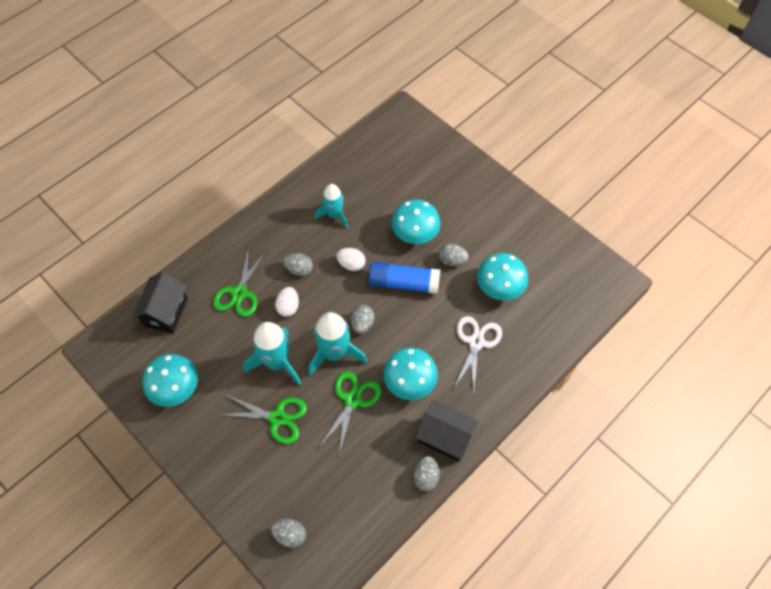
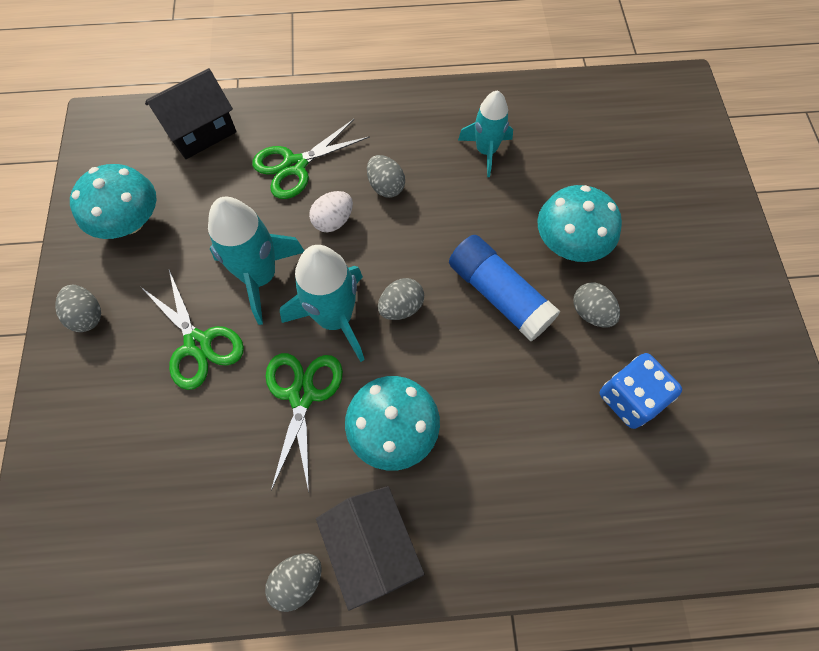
camera: 40 degrees right, 5 degrees up
grey egg [271,519,306,548] -> grey egg moved to [55,285,101,332]
green scissors [319,371,381,454] -> green scissors turned 60 degrees counterclockwise [266,353,343,492]
white egg [336,248,366,271] -> none
white scissors [454,316,502,392] -> none
turquoise mushroom [477,253,528,301] -> blue dice [600,353,682,429]

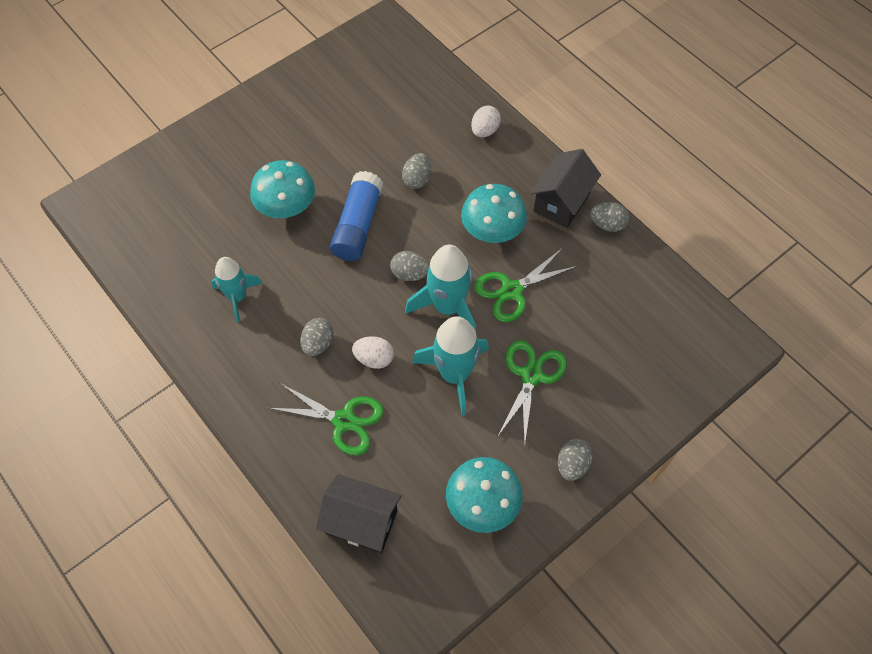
camera: 125 degrees left, 5 degrees down
grey egg [573,282,620,328] -> grey egg moved to [402,153,431,189]
blue dice [600,353,682,429] -> none
none -> white egg [471,106,501,137]

